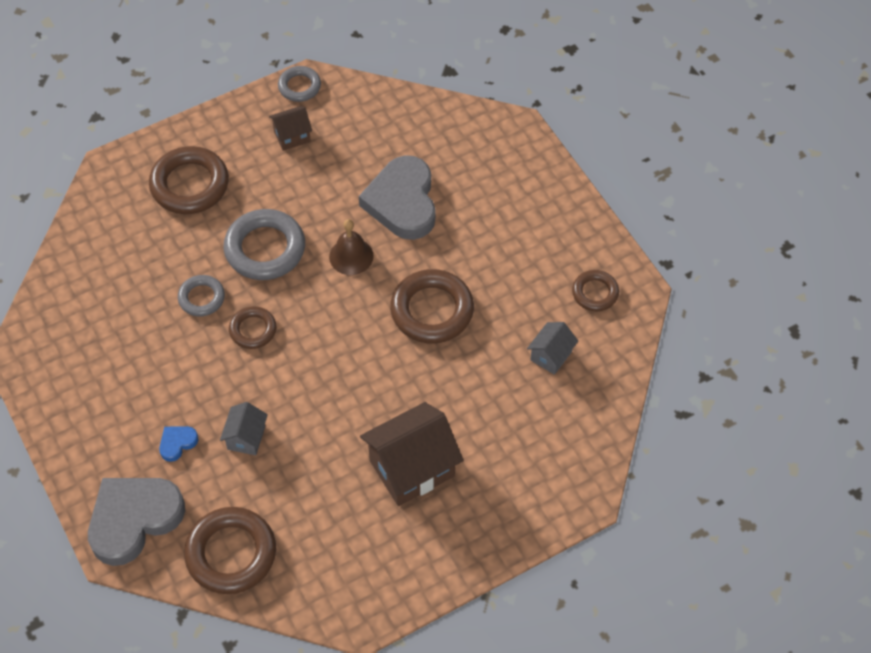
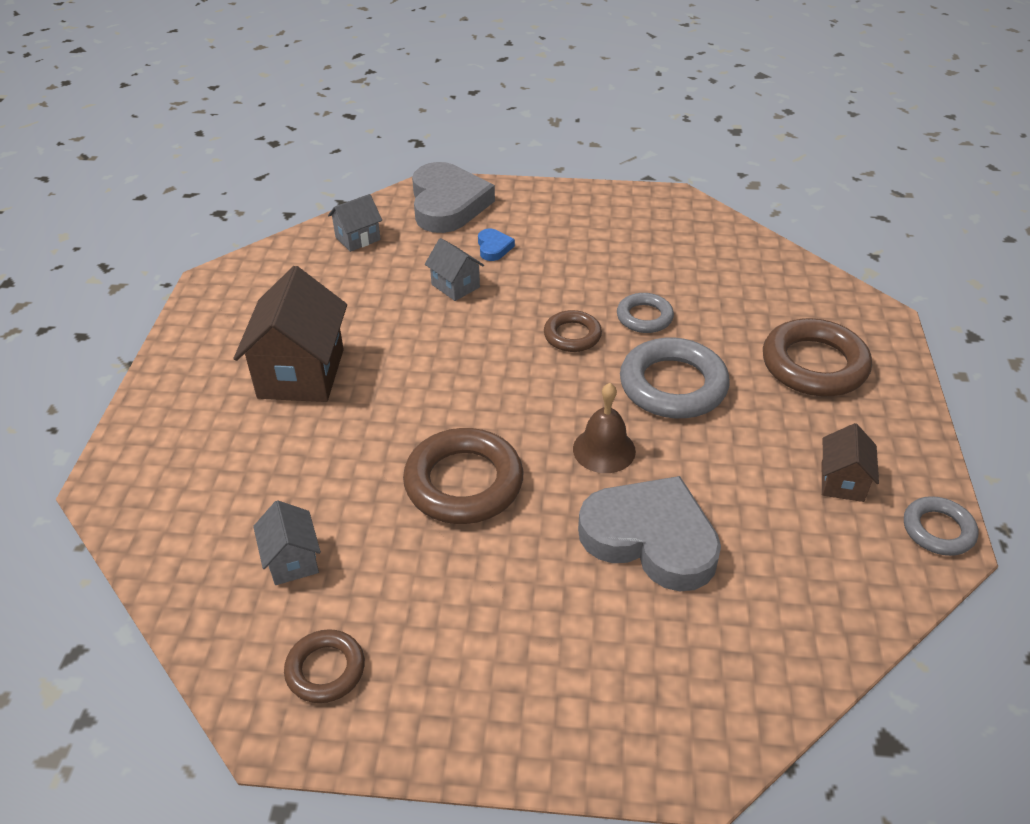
camera: 125 degrees right, 15 degrees down
brown ring [184,507,276,594] -> grey house [328,194,382,252]

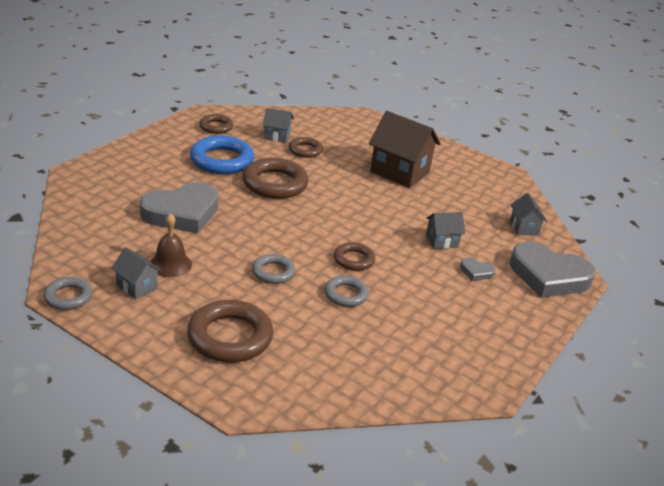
camera: 115 degrees right, 10 degrees down
blue heart [478,228,515,261] -> grey heart [460,258,496,281]
brown bell [573,383,636,473] -> brown bell moved to [150,213,192,277]
grey ring [620,337,730,418] -> grey ring [252,254,295,284], size x0.57
brown house [822,423,879,502] -> grey house [111,247,162,300]
none -> blue ring [190,135,254,174]
none -> brown ring [288,137,323,158]

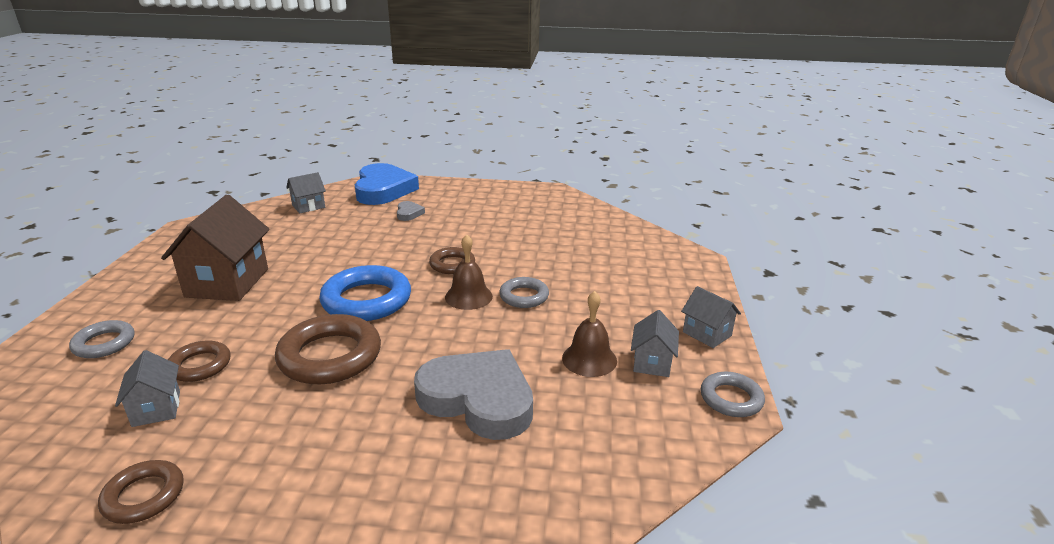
camera: 115 degrees left, 5 degrees down
brown ring [187,300,273,362] -> none
blue ring [190,135,254,174] -> blue ring moved to [319,265,411,321]
grey ring [325,276,369,307] -> grey ring moved to [69,320,135,358]
grey house [426,212,465,249] -> grey house moved to [681,286,741,348]
grey heart [510,242,595,298] -> blue heart [355,163,419,205]
none -> brown bell [445,234,493,310]

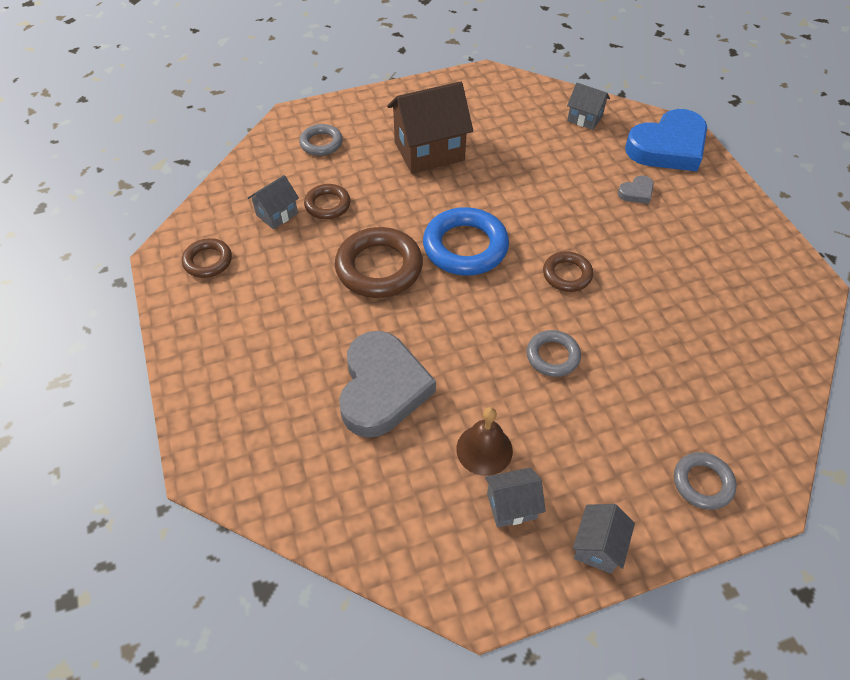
camera: 65 degrees right, 25 degrees up
brown bell [445,234,493,310] -> none
grey ring [701,372,765,417] -> grey ring moved to [674,452,737,510]

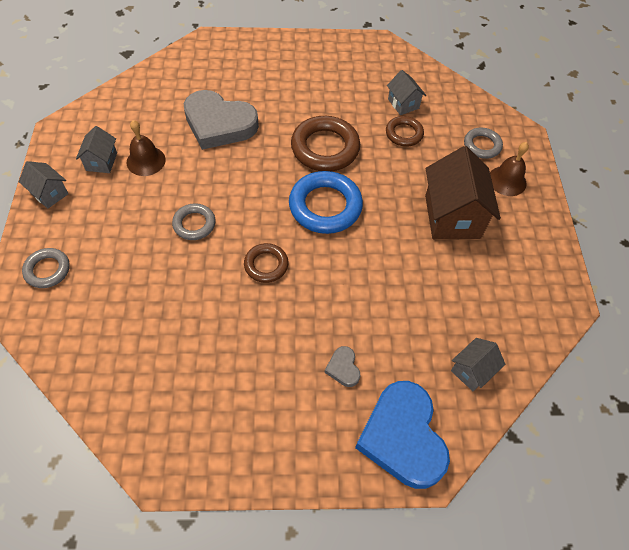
camera: 105 degrees right, 5 degrees up
brown ring [182,238,232,278] -> none
none -> brown bell [490,142,529,196]

